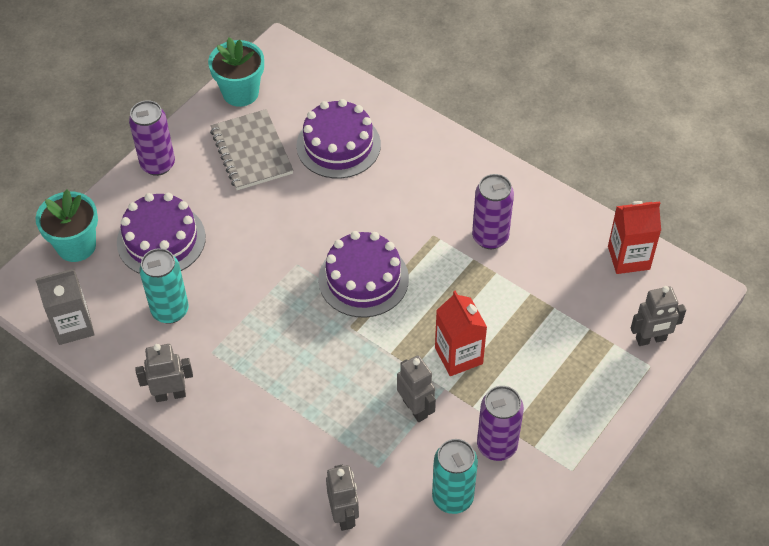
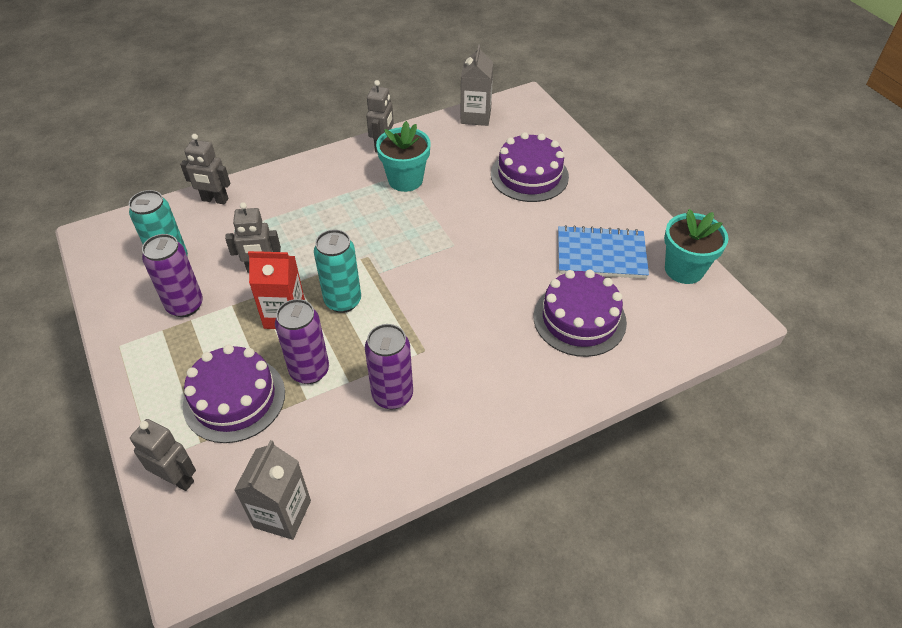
camera: 115 degrees right, 5 degrees down
turquoise flower pot [36,190,98,262] -> turquoise flower pot moved to [376,121,431,192]
purple can [129,100,175,176] -> purple can moved to [275,299,329,384]
turquoise can [139,248,189,324] -> turquoise can moved to [314,230,361,313]
grey notebook [210,109,293,190] -> blue notebook [558,225,649,279]
purple cake [318,231,409,317] -> purple cake moved to [183,344,285,443]
red carton [608,201,661,274] -> grey carton [234,440,311,540]
grey robot [631,286,686,346] -> grey robot turned 105 degrees clockwise [130,419,196,491]

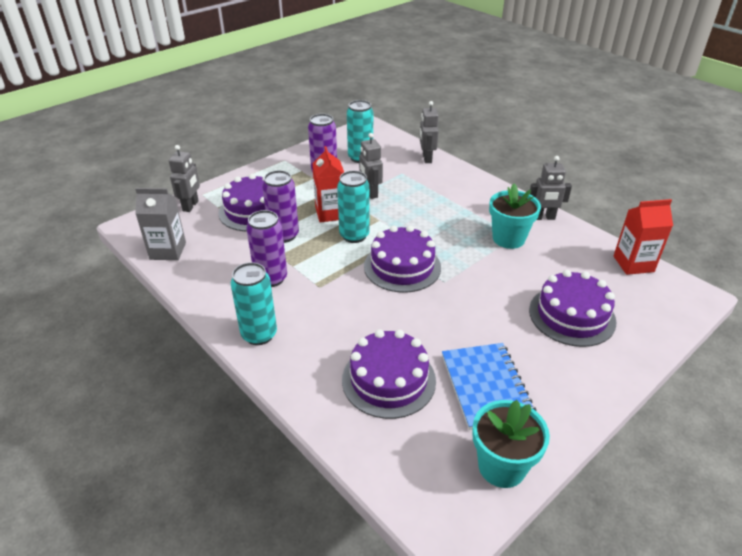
camera: 75 degrees right, 10 degrees down
grey carton [460,45,493,126] -> red carton [614,199,673,275]
none -> turquoise can [231,262,277,345]
none -> purple cake [364,225,441,293]

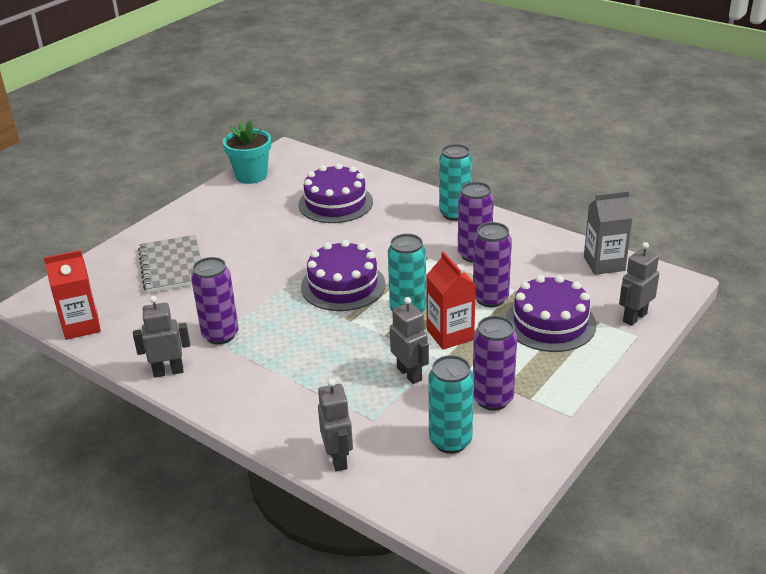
camera: 170 degrees right, 5 degrees down
grey robot [169,145,200,212] -> grey robot turned 45 degrees clockwise [619,242,659,326]
blue notebook [442,343,536,430] -> none
turquoise flower pot [489,184,541,249] -> purple can [191,257,239,345]
purple cake [529,270,616,347] -> grey notebook [138,235,201,293]

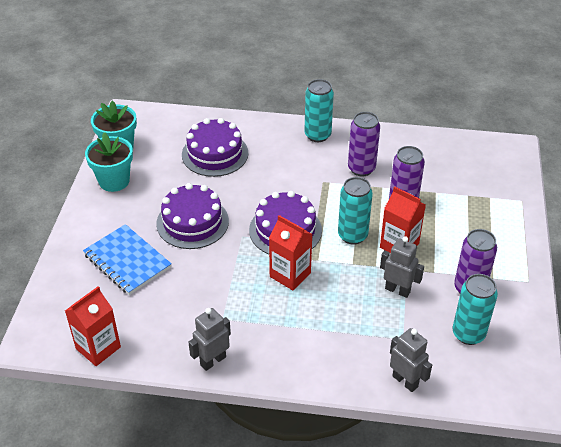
camera: 30 degrees left, 10 degrees up
grey notebook [138,235,201,293] -> blue notebook [83,224,172,295]
purple can [191,257,239,345] -> none
purple cake [505,275,596,352] -> purple cake moved to [156,183,229,249]
grey carton [584,191,633,275] -> none
grey robot [619,242,659,326] -> none
none -> turquoise flower pot [85,132,133,192]
none -> red carton [269,215,312,290]

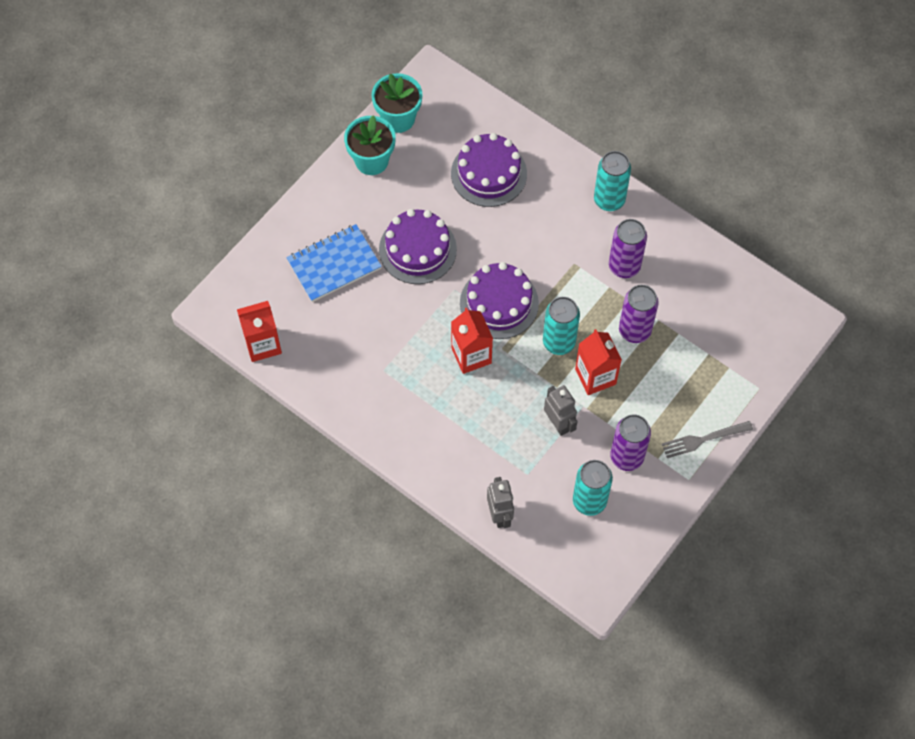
camera: 30 degrees right, 20 degrees up
blue notebook [83,224,172,295] -> blue notebook turned 75 degrees clockwise [286,224,382,302]
grey robot [188,308,231,371] -> none
none -> grey fork [662,421,753,458]

